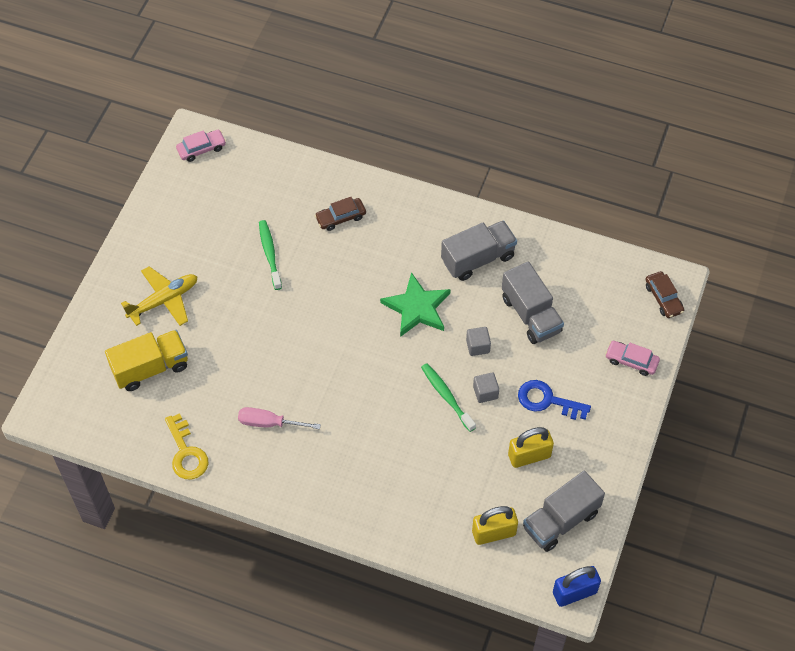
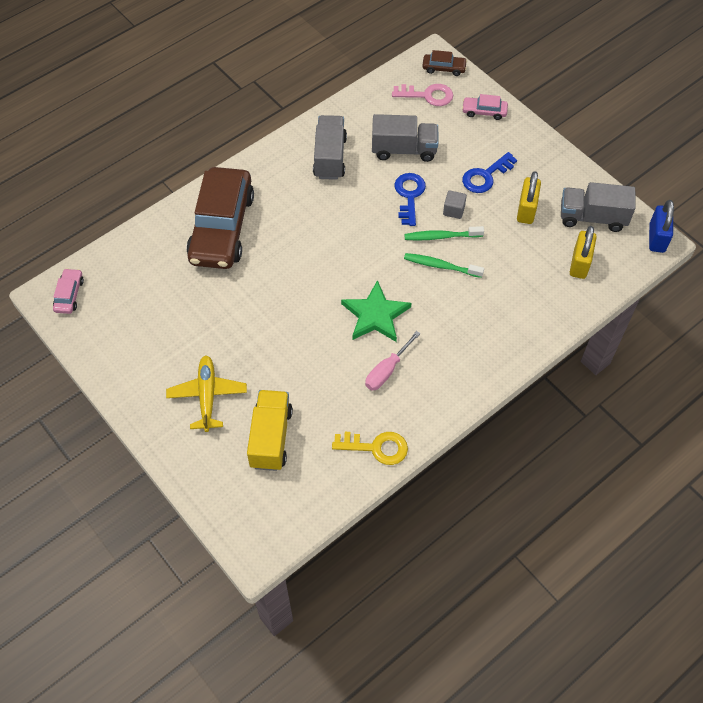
camera: 60 degrees left, 0 degrees up
green toothbrush [259,220,282,290] -> green toothbrush moved to [404,253,484,278]
brown car [315,197,366,231] -> brown car [186,167,254,269], size x2.42
green star [380,272,451,337] -> green star moved to [341,280,412,342]
grey cube [466,327,491,356] -> blue key [394,173,426,226]
grey truck [523,471,605,552] -> grey truck turned 105 degrees clockwise [561,182,636,232]
pink car [605,341,660,376] -> pink car turned 45 degrees clockwise [462,94,508,120]
none -> pink key [392,84,453,106]

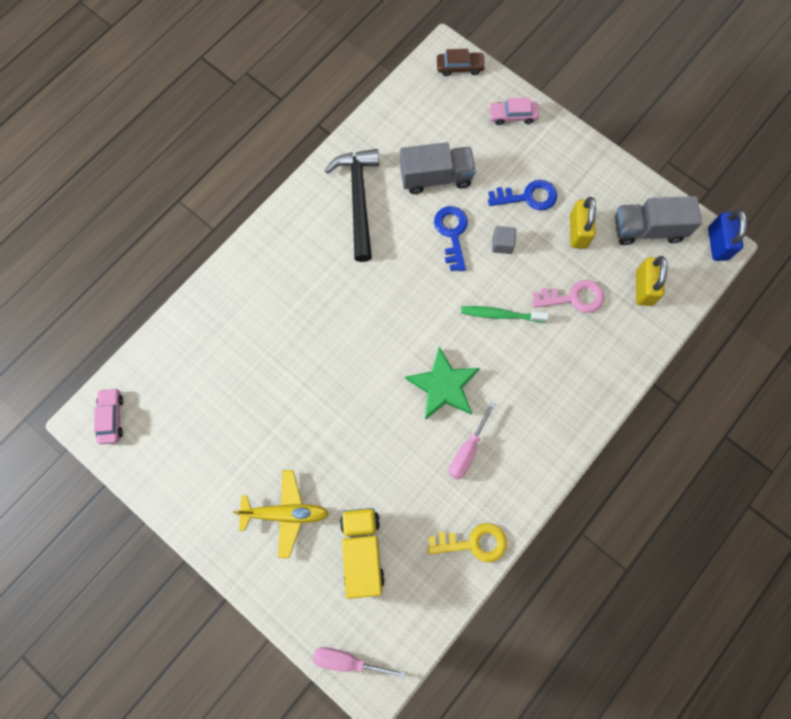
camera: 10 degrees left, 15 degrees up
yellow plane [166,355,247,432] -> yellow plane turned 105 degrees clockwise [233,470,329,558]
brown car [186,167,254,269] -> none
grey truck [313,115,347,180] -> black hammer [325,149,379,262]
pink key [392,84,453,106] -> pink key moved to [532,280,604,313]
green toothbrush [404,226,484,241] -> none
blue key [462,152,517,193] -> blue key turned 135 degrees counterclockwise [488,180,557,210]
none -> pink screwdriver [313,647,406,679]

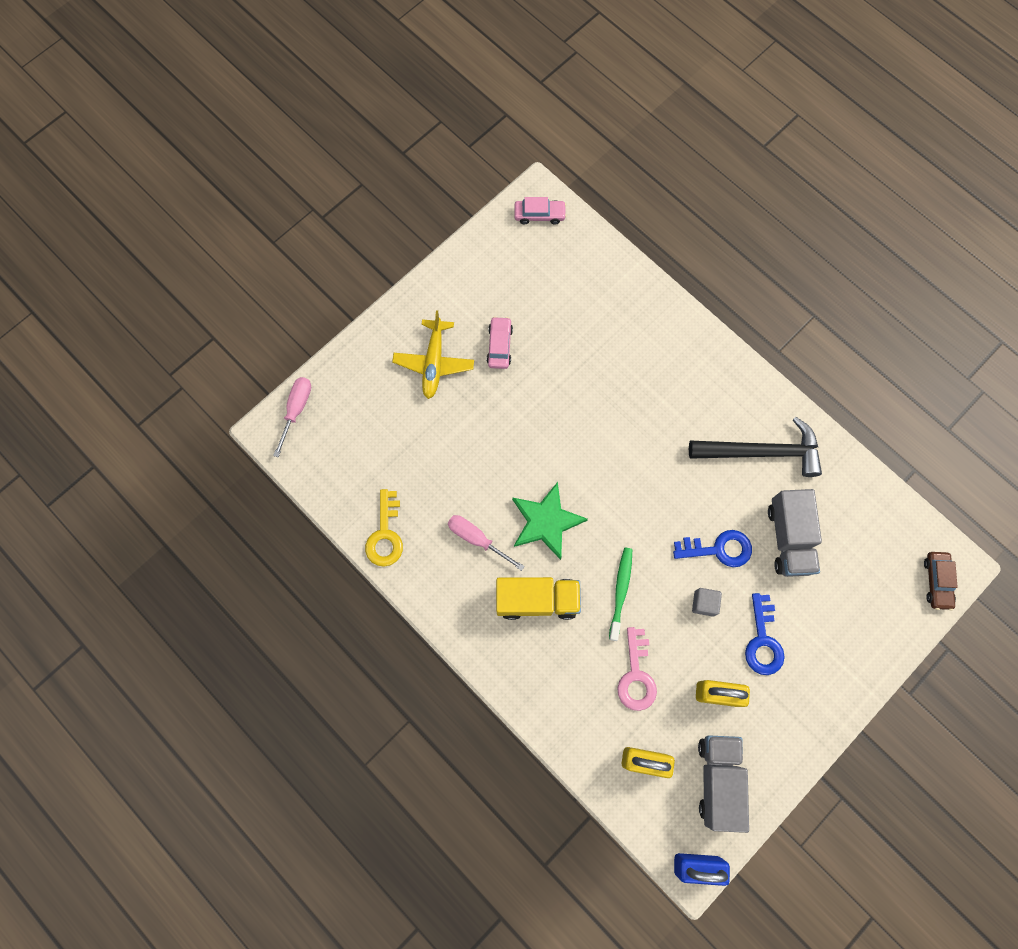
camera: 95 degrees right, 0 degrees up
yellow truck [340,508,385,599] -> yellow truck moved to [496,577,581,620]
pink car [489,98,539,125] -> pink car moved to [487,317,513,369]

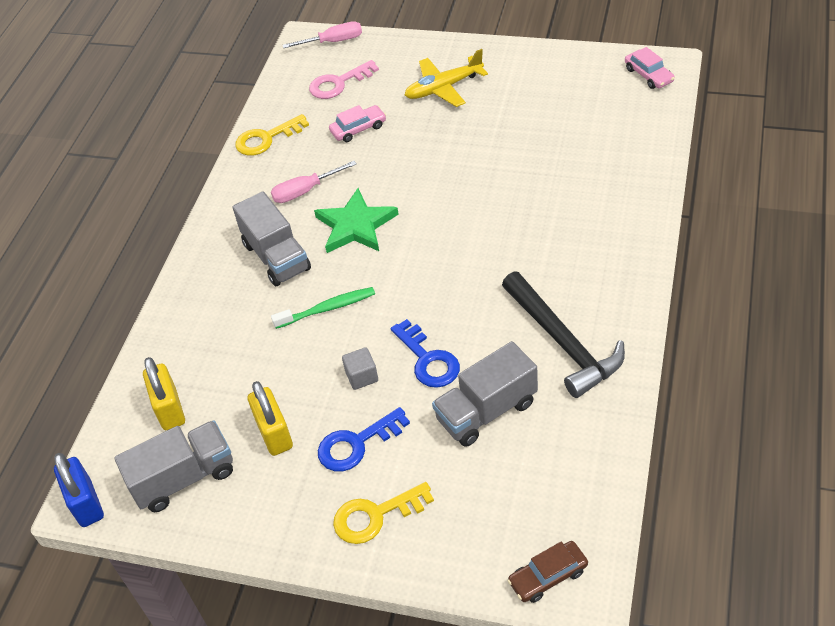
camera: 65 degrees right, 25 degrees down
pink screwdriver [448,515,525,571] -> pink screwdriver turned 120 degrees counterclockwise [271,161,357,203]
pink car [487,317,513,369] -> pink car moved to [329,105,386,142]
yellow truck [496,577,581,620] -> grey truck [232,191,311,286]
pink key [617,627,657,711] -> pink key moved to [309,60,379,99]
none -> yellow key [333,482,434,544]

